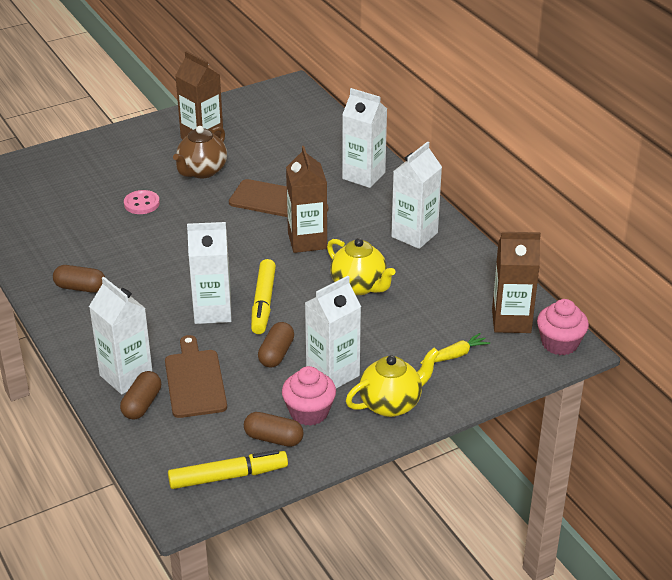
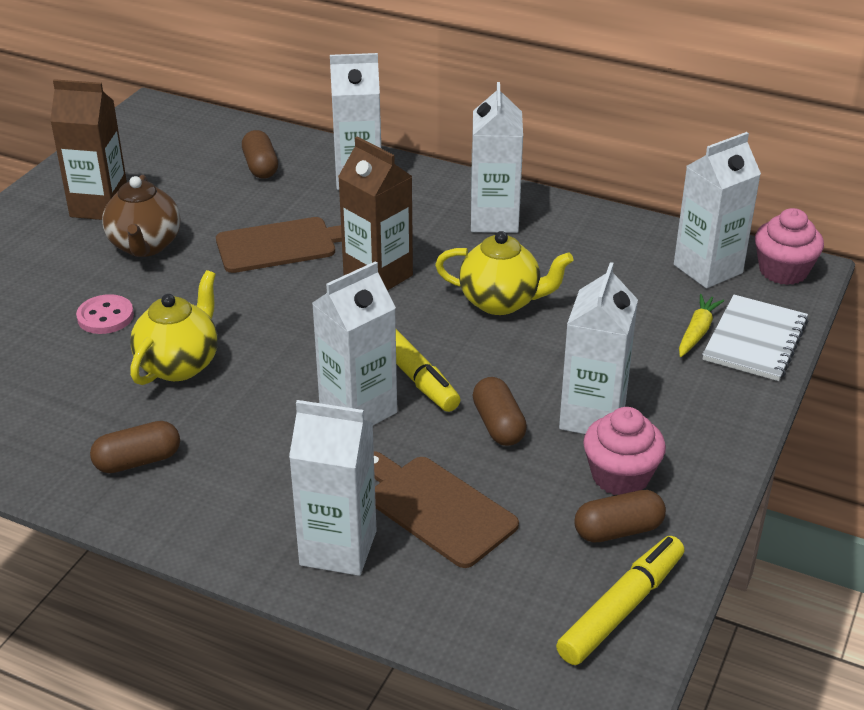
camera: 35 degrees left, 0 degrees up
brown capsule [120,371,161,420] -> brown capsule moved to [242,130,278,179]
yellow teapot [346,348,440,417] -> yellow teapot moved to [130,270,218,385]
brown carton [492,232,541,333] -> white carton [674,132,761,288]
none -> white notebook [702,295,809,381]

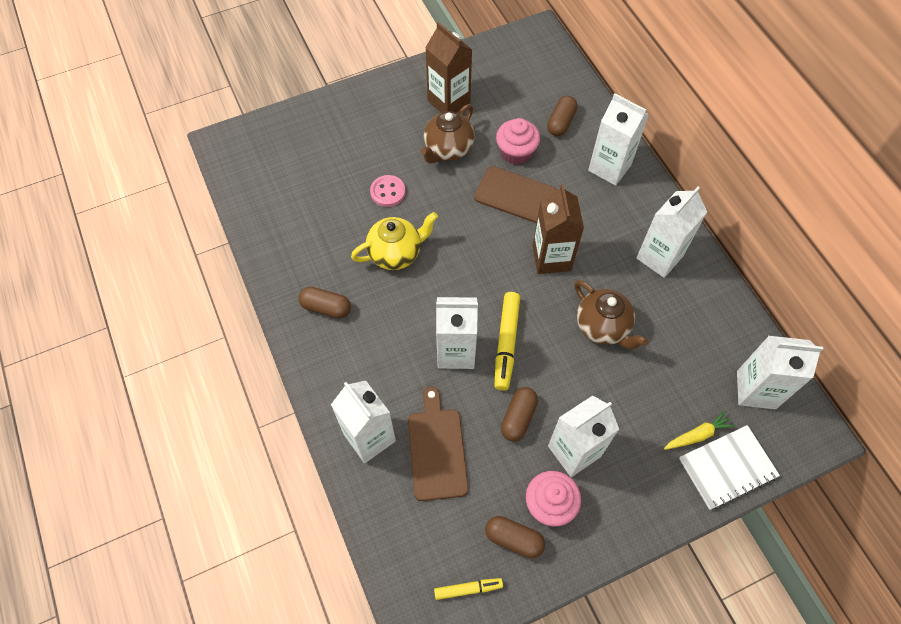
camera: 40 degrees right, 25 degrees up
yellow teapot [435,231,574,315] -> brown teapot [574,280,648,350]
yellow marker [556,536,685,665] -> yellow marker [434,578,503,600], size x0.58
pink cupcake [755,208,824,285] -> pink cupcake moved to [496,118,540,165]

